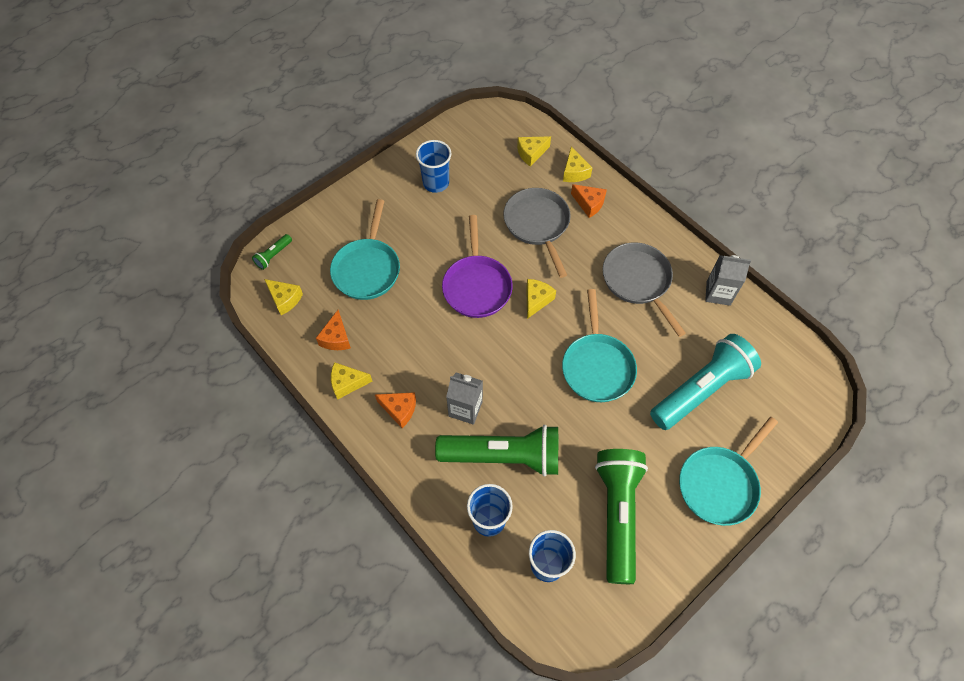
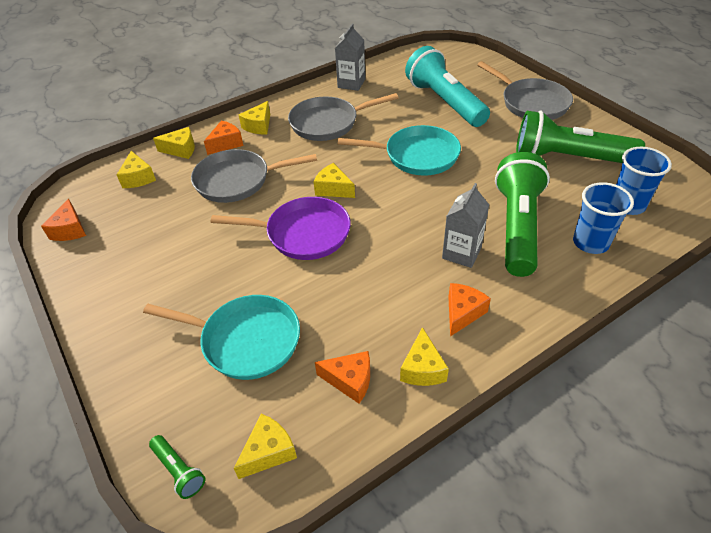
camera: 80 degrees left, 15 degrees down
blue cup [416,140,452,193] -> none
turquoise pan [679,417,778,526] -> grey pan [477,61,573,120]
none -> orange cheese [41,199,86,241]
none -> yellow cheese [239,101,270,134]

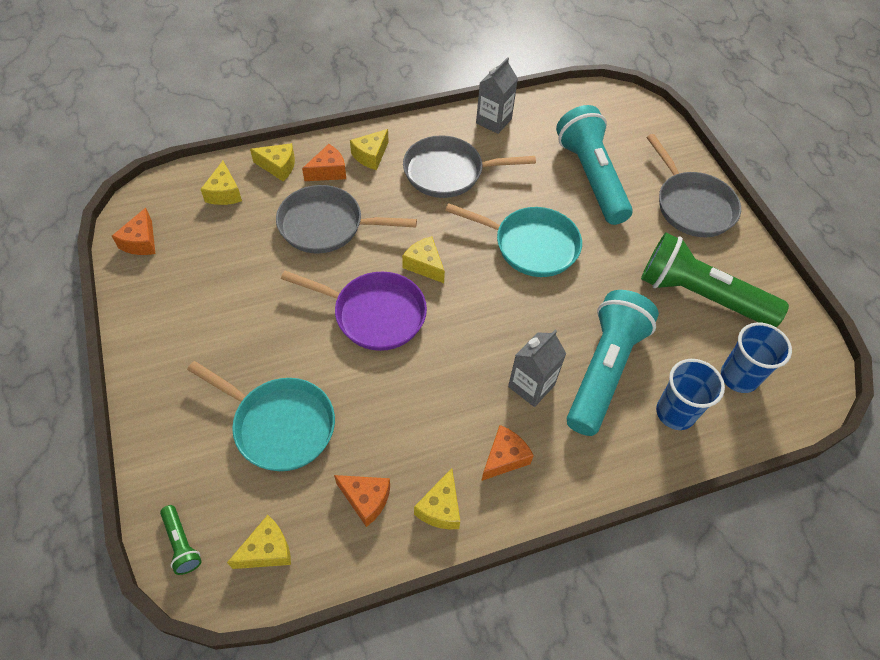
camera: 10 degrees right, 10 degrees up
green flashlight [495,152,550,277] -> turquoise flashlight [567,290,659,436]

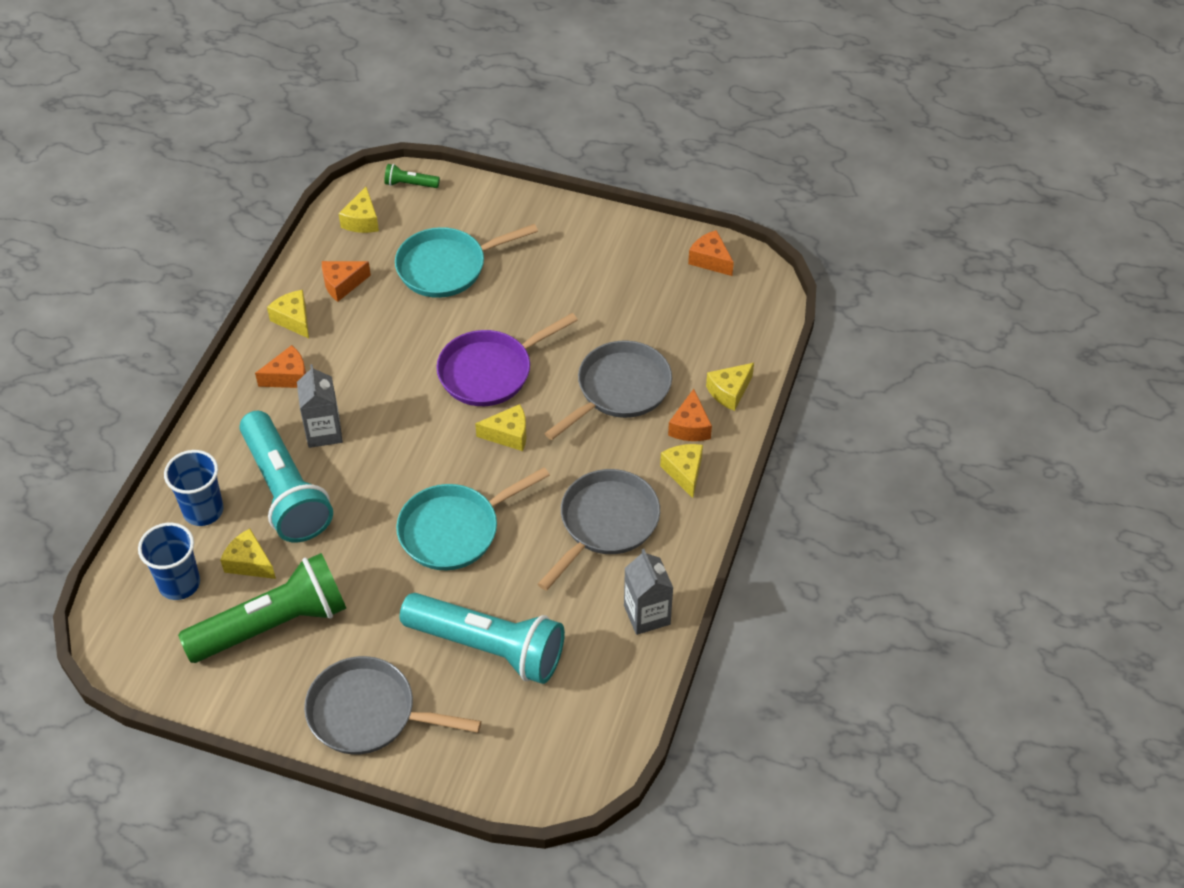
camera: 130 degrees right, 5 degrees down
yellow cheese [200,161,242,205] -> yellow cheese moved to [220,528,276,579]
orange cheese [481,425,534,481] -> orange cheese turned 105 degrees counterclockwise [255,345,306,388]

